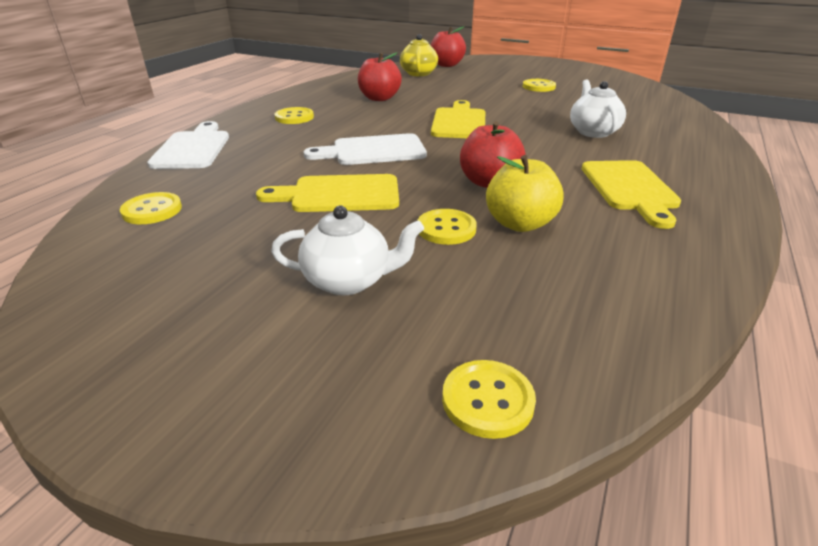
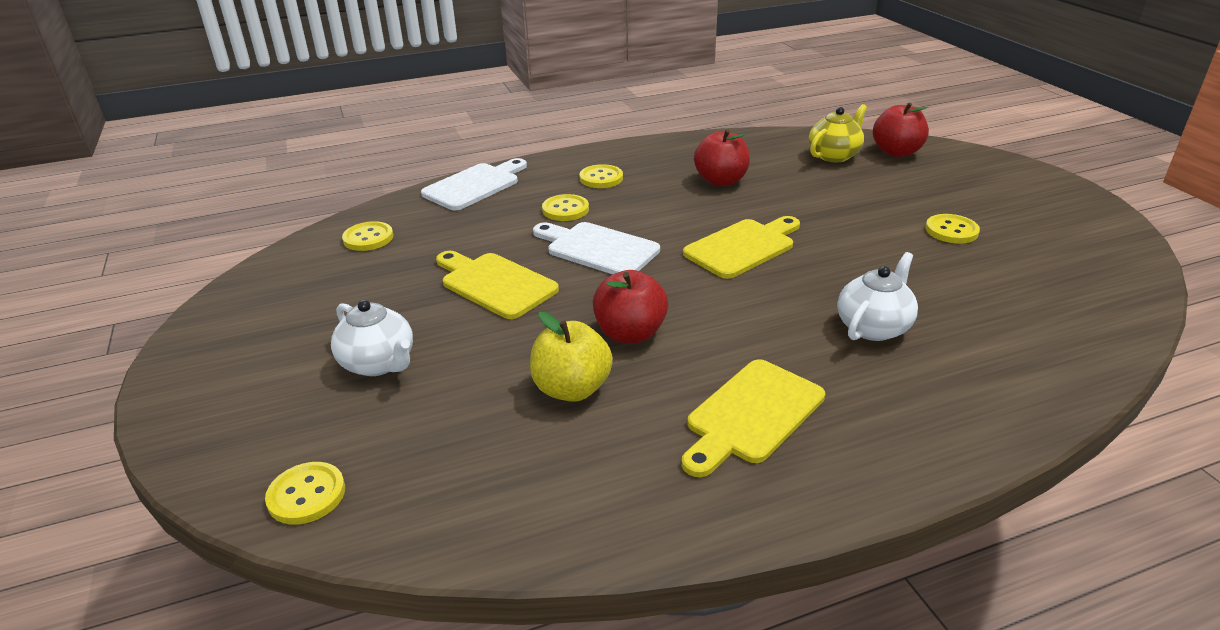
camera: 45 degrees right, 0 degrees up
yellow button [417,209,477,245] -> yellow button moved to [542,194,589,221]

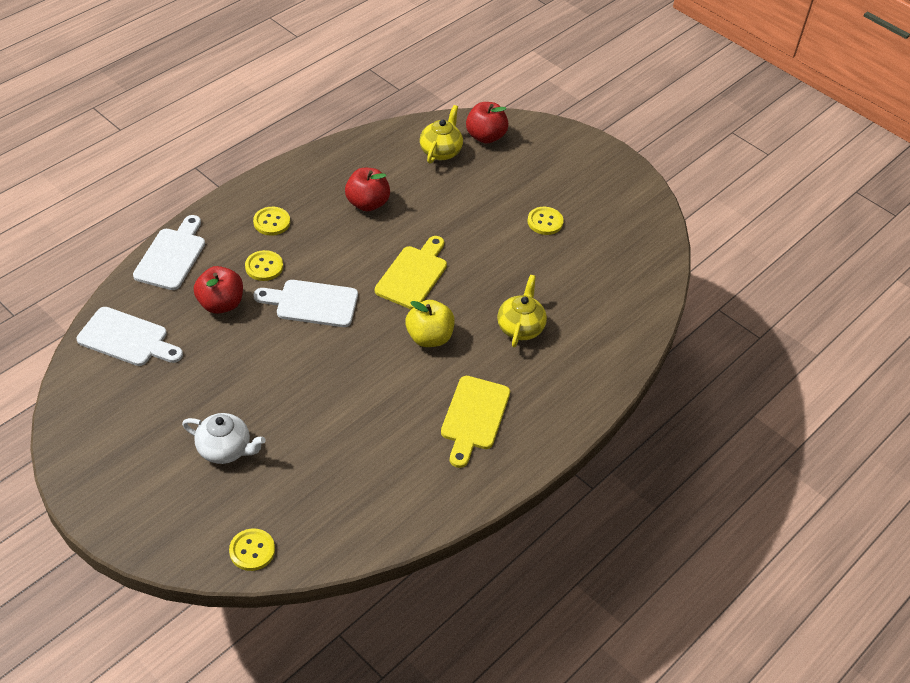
camera: 30 degrees left, 15 degrees up
yellow button [342,221,393,251] -> white cutting board [77,307,183,366]
yellow cutting board [436,251,559,319] -> none
yellow apple [530,312,613,402] -> yellow apple moved to [405,300,455,347]
red apple [593,270,668,343] -> red apple moved to [194,266,243,314]
white teapot [837,252,918,341] -> yellow teapot [497,275,547,347]

